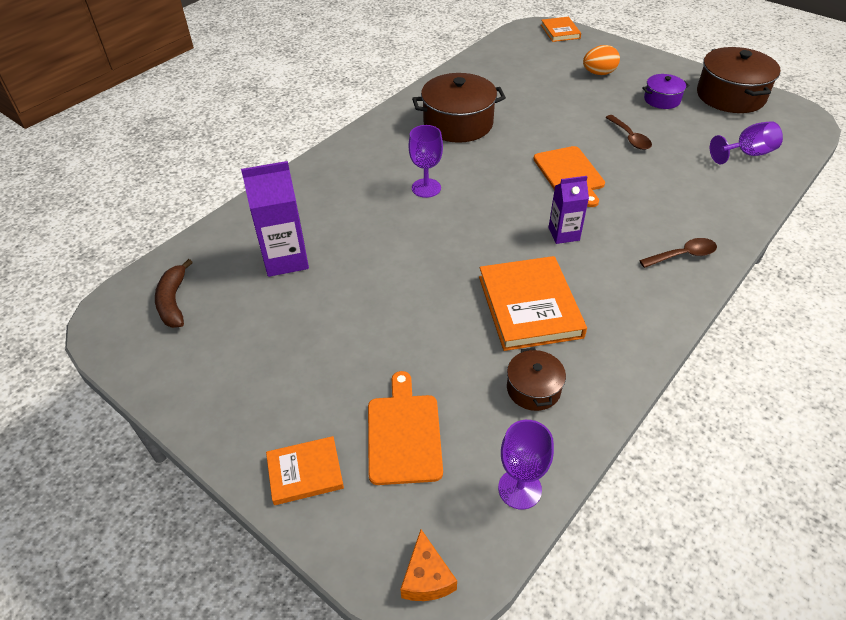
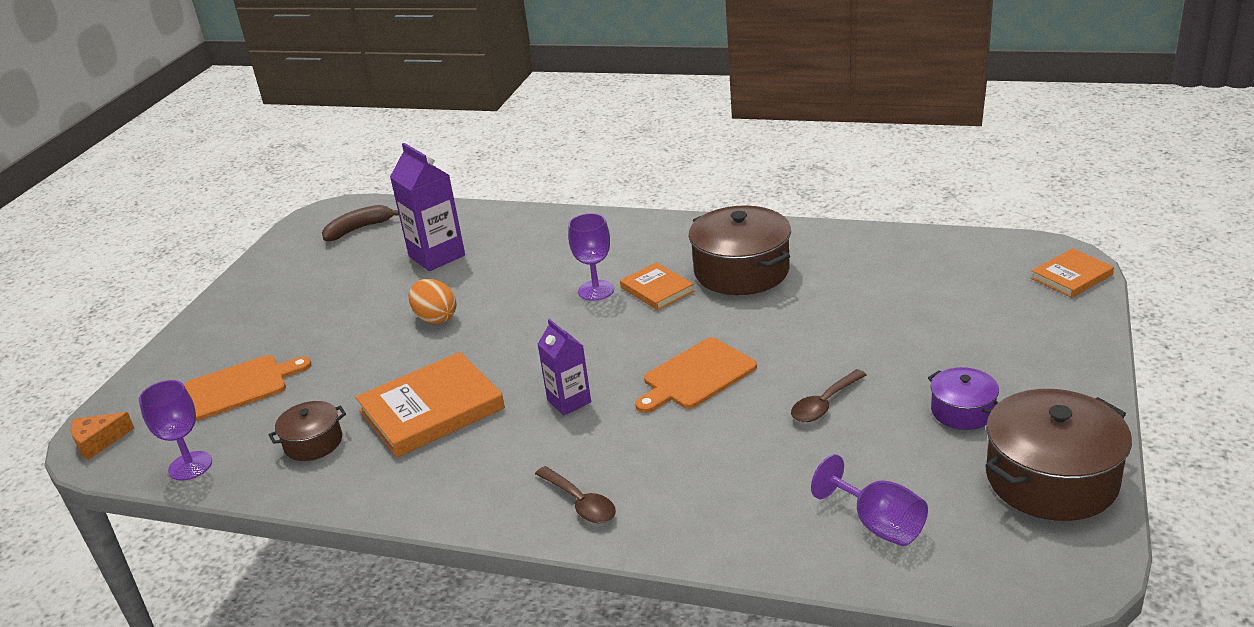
camera: 70 degrees right, 15 degrees down
orange book [266,436,344,505] -> orange book moved to [620,262,694,310]
orange egg [583,45,620,75] -> orange egg moved to [409,279,457,324]

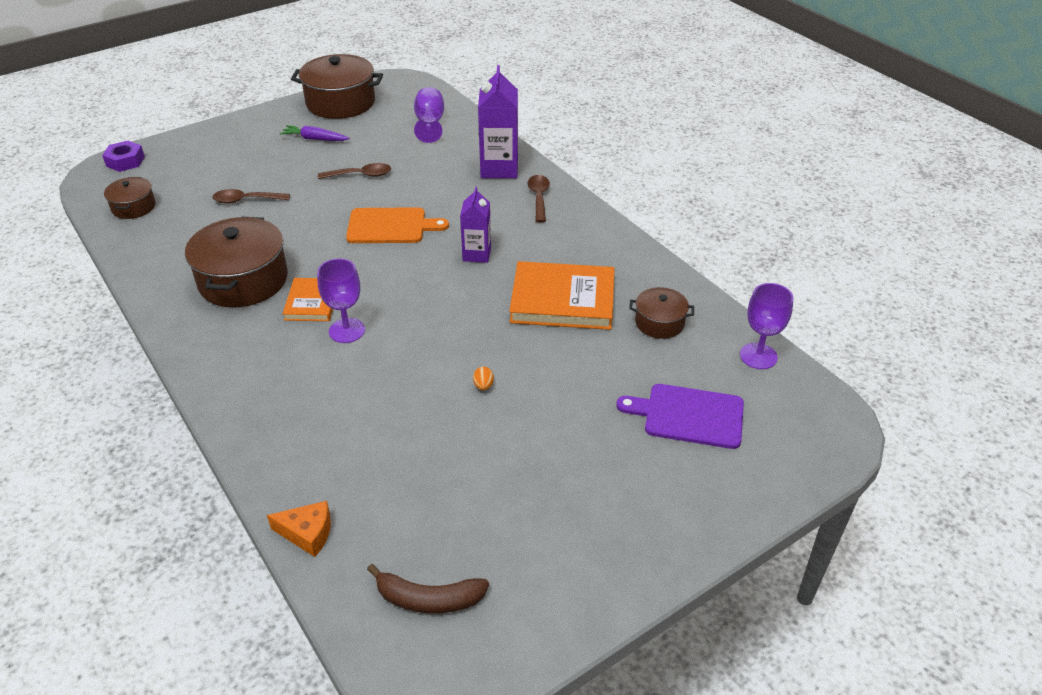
camera: 145 degrees left, 10 degrees up
orange cheese [71,412,134,460] -> orange cheese moved to [267,501,331,557]
orange cutting board [184,355,311,420] -> purple cutting board [616,384,744,449]
purple carton [390,143,465,271] -> purple carton moved to [478,65,518,178]
orange egg [409,279,457,324] -> orange egg [473,367,494,390], size x0.47
purple pot [928,367,999,430] -> purple carrot [280,125,350,141]
orange book [1031,248,1114,298] -> purple nut [102,141,145,172]
none -> brown pot [104,177,156,219]
none -> brown spoon [212,189,290,204]

